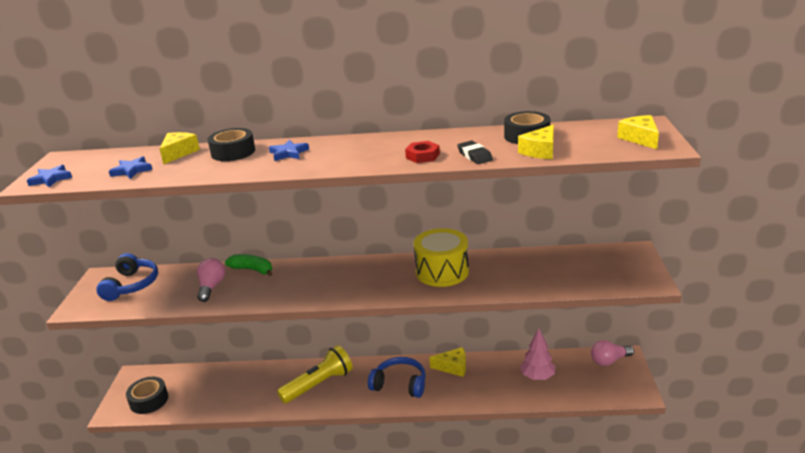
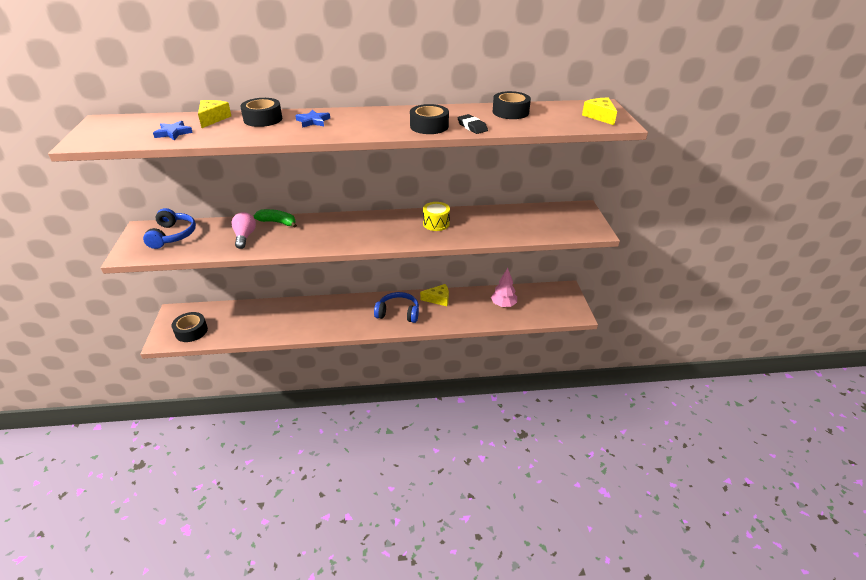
camera: 10 degrees left, 10 degrees up
blue star [27,165,72,187] -> none
yellow flashlight [277,345,353,404] -> none
red nut [405,141,440,163] -> black tape [410,104,449,134]
yellow drum [414,228,469,287] -> yellow drum [423,202,450,231], size x0.63
yellow cheese [518,125,554,159] -> none
pink light bulb [591,340,634,366] -> none

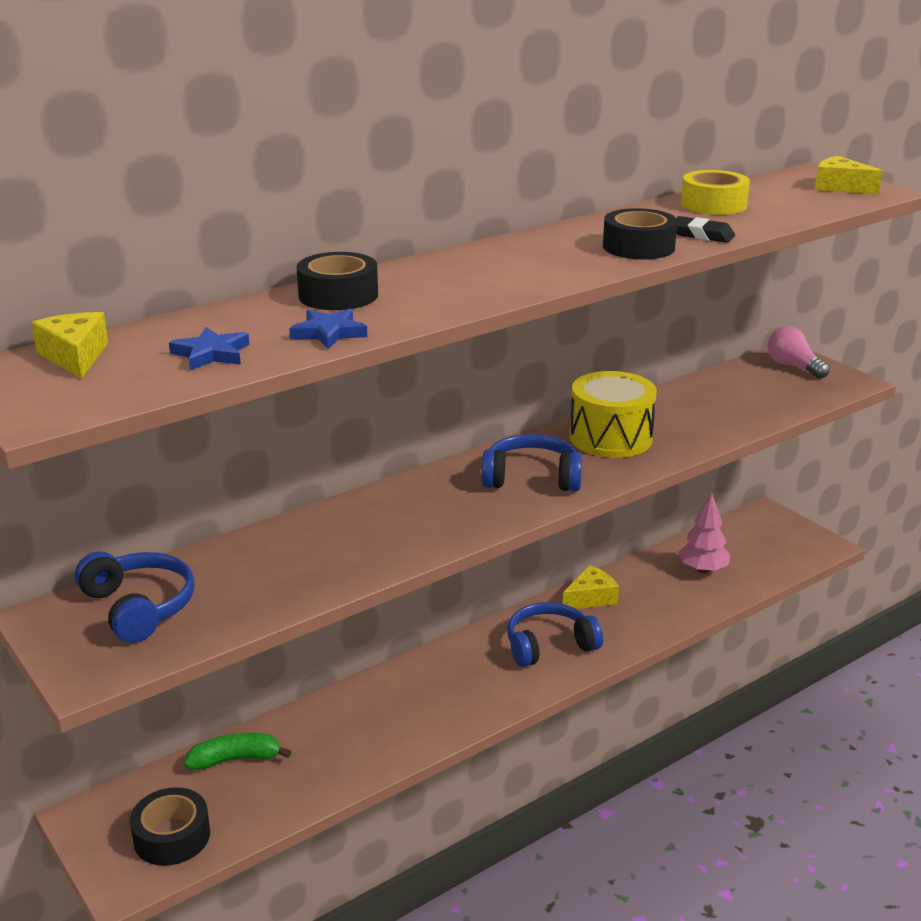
camera: 30 degrees left, 10 degrees down
yellow cheese [198,100,231,128] -> yellow cheese moved to [32,312,108,379]
pink light bulb [231,212,256,249] -> pink light bulb moved to [767,326,830,379]
green banana [253,209,297,228] -> green banana moved to [184,733,292,770]
blue star [295,109,330,128] -> blue star moved to [289,309,367,349]
yellow drum [423,202,450,231] -> yellow drum [570,371,657,458], size x1.59
black tape [493,91,531,119] -> yellow tape [681,170,750,215]
none -> blue headphones [482,434,582,492]

